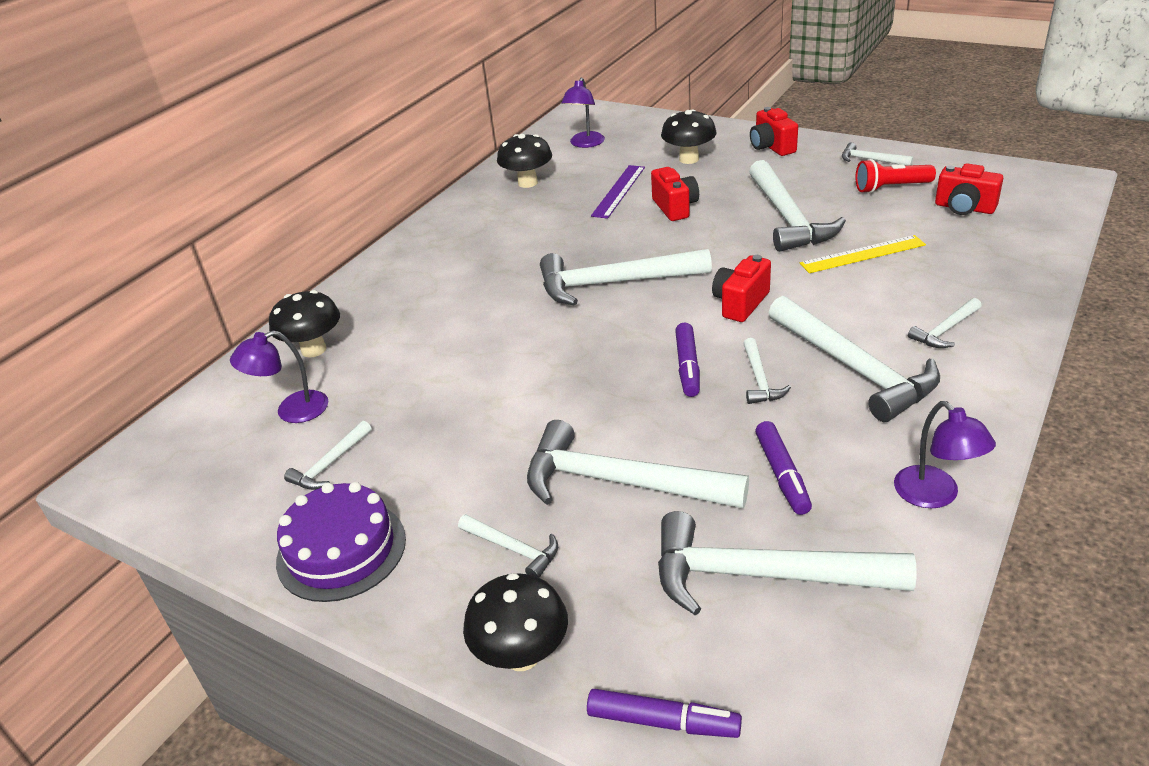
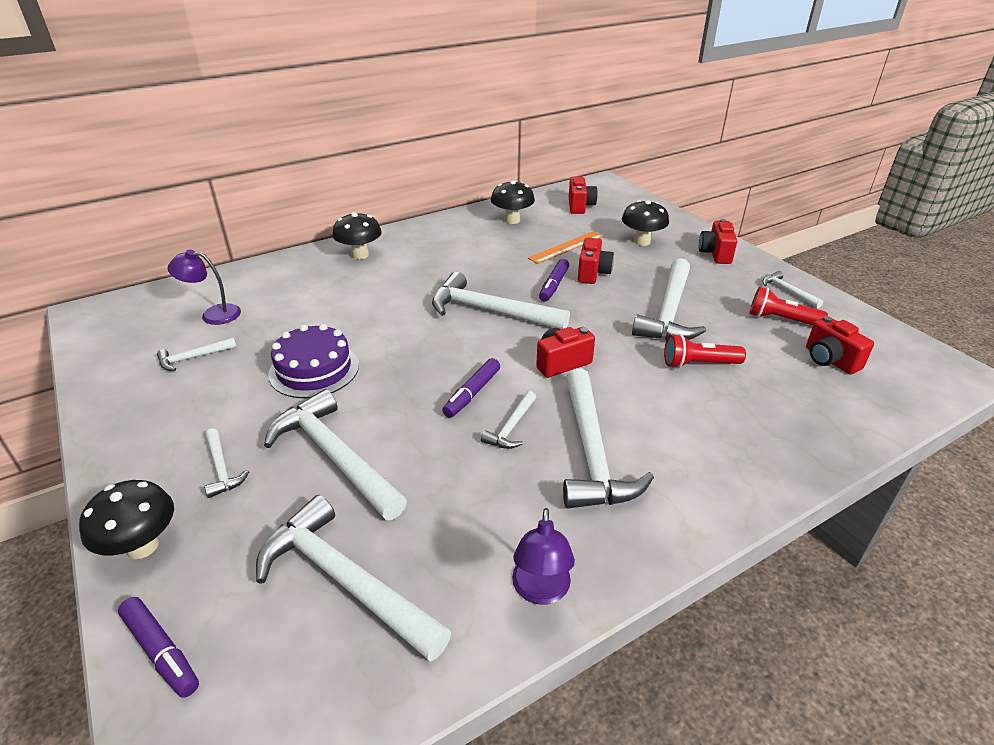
camera: 25 degrees right, 0 degrees up
black mushroom [269,290,340,358] -> black mushroom moved to [332,212,382,259]
purple cake [276,482,406,602] -> purple cake moved to [268,324,359,398]
purple lamp [561,77,605,148] -> red camera [569,177,598,214]
purple ruler [591,165,645,219] -> orange ruler [528,231,603,264]
purple marker [755,421,812,515] -> purple marker moved to [539,259,569,301]
yellow ruler [800,235,926,273] -> red flashlight [664,334,746,368]
white hammer [908,298,981,348] -> none

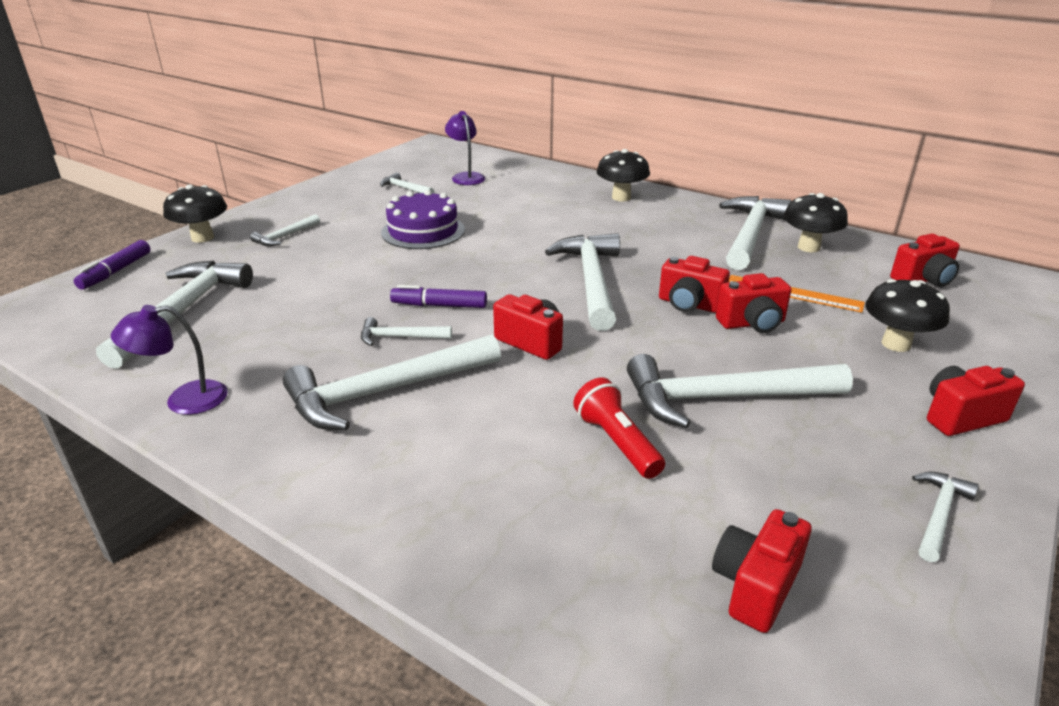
camera: 65 degrees right, 5 degrees down
white hammer [264,389,407,520] -> white hammer moved to [719,196,792,270]
purple marker [539,259,569,301] -> red camera [659,256,730,313]
red flashlight [749,287,828,325] -> none

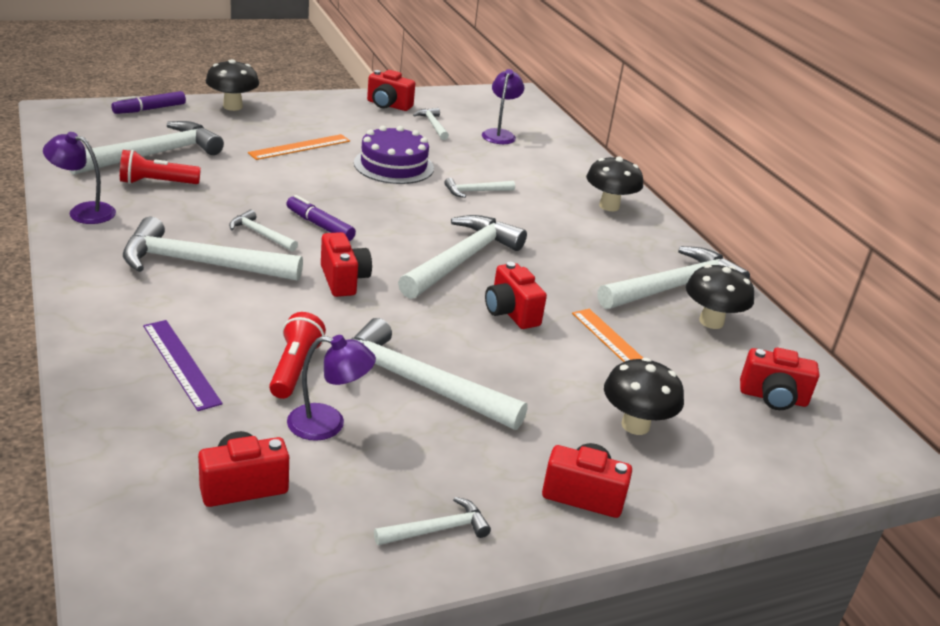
camera: 30 degrees right, 0 degrees up
white hammer [250,214,320,246] -> white hammer moved to [444,178,515,198]
red camera [716,273,791,333] -> red camera moved to [367,70,415,111]
none -> red flashlight [120,150,201,184]
none -> purple ruler [143,320,222,411]
none -> orange ruler [248,134,350,160]
none -> purple lamp [287,335,376,441]

